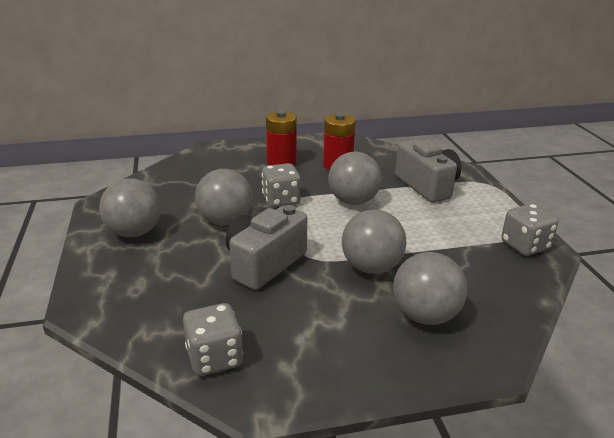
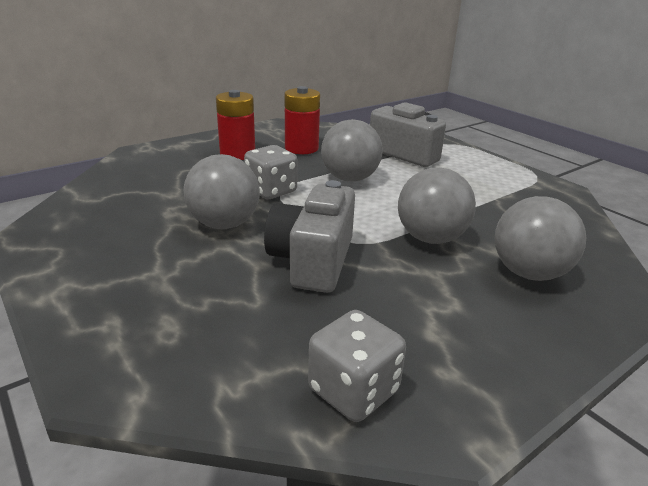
camera: 25 degrees left, 0 degrees up
grey ball [99,178,161,237] -> none
grey dice [501,204,558,256] -> none

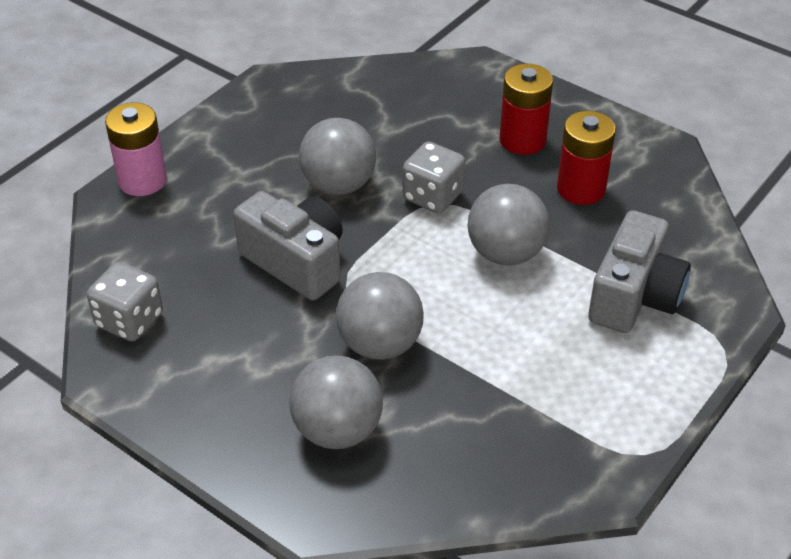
camera: 75 degrees right, 15 degrees up
grey camera [264,180,355,293] -> grey camera turned 45 degrees clockwise [233,191,343,301]
none -> pink battery [105,103,167,196]

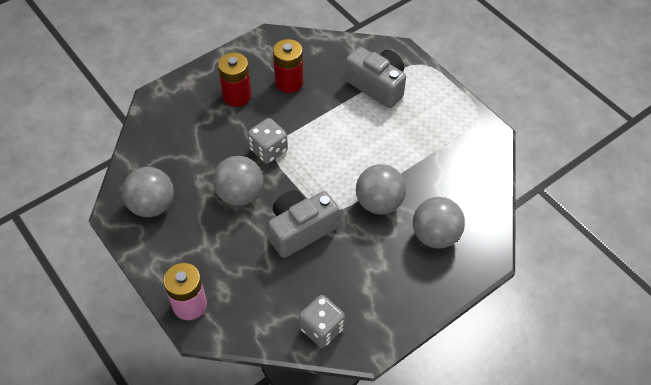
camera: 75 degrees left, 10 degrees up
grey ball [468,184,550,265] -> grey ball moved to [122,167,174,217]

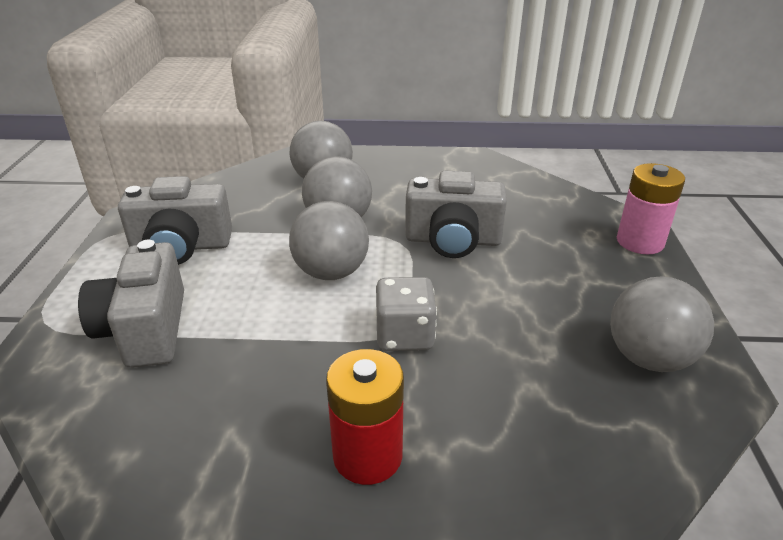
camera: 140 degrees left, 20 degrees down
grey ball [213,156,263,206] -> grey ball moved to [289,201,369,280]
red battery [273,39,303,93] -> none
grey dice [299,295,345,348] -> none
none -> grey camera [118,176,232,265]

